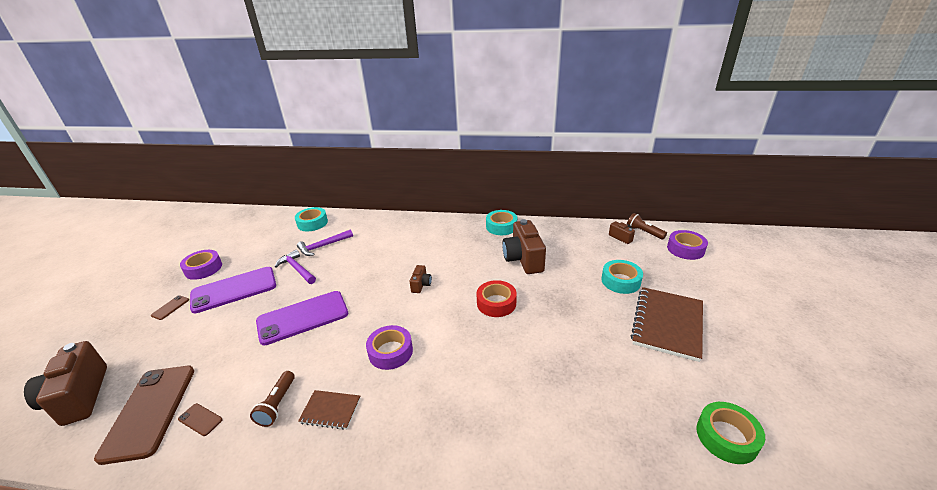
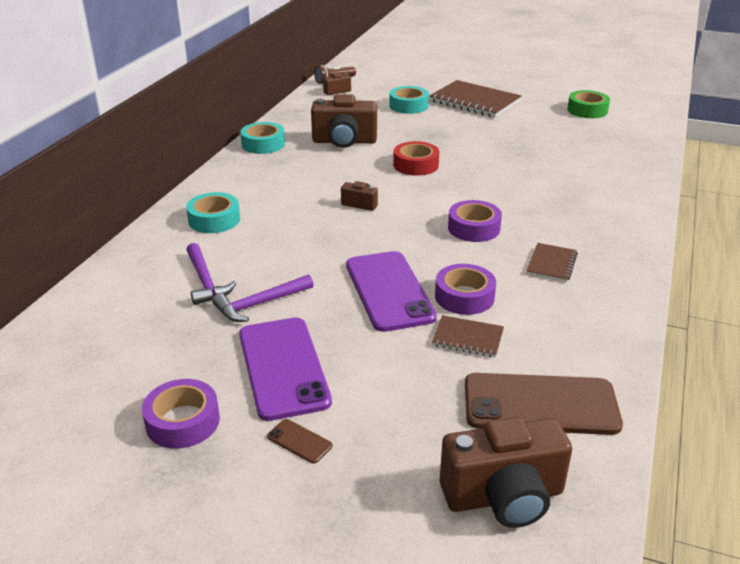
camera: 80 degrees left, 0 degrees up
brown phone [178,403,223,436] -> none
brown flashlight [250,371,295,427] -> none
turquoise tape [295,207,328,231] -> turquoise tape moved to [186,192,240,233]
purple tape [667,230,708,260] -> purple tape moved to [435,264,496,315]
none -> brown notebook [432,315,504,357]

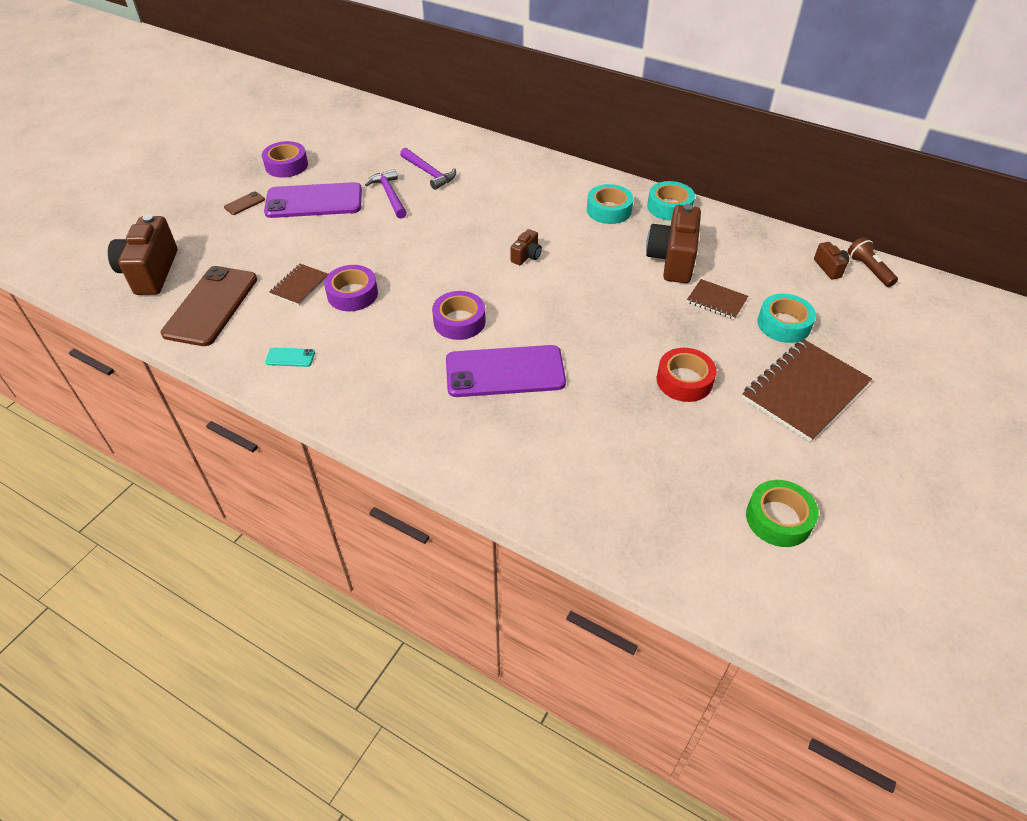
camera: 100 degrees right, 15 degrees up
turquoise tape [186,192,240,233] -> turquoise tape moved to [587,184,633,224]
purple hammer [186,243,237,305] -> purple hammer turned 120 degrees counterclockwise [400,148,456,190]
purple phone [346,251,437,332] -> purple phone moved to [446,345,566,397]
red tape [393,141,439,176] -> red tape moved to [657,348,717,402]
brown notebook [527,243,578,282] -> brown notebook moved to [687,279,748,320]
none -> turquoise phone [265,347,315,367]

